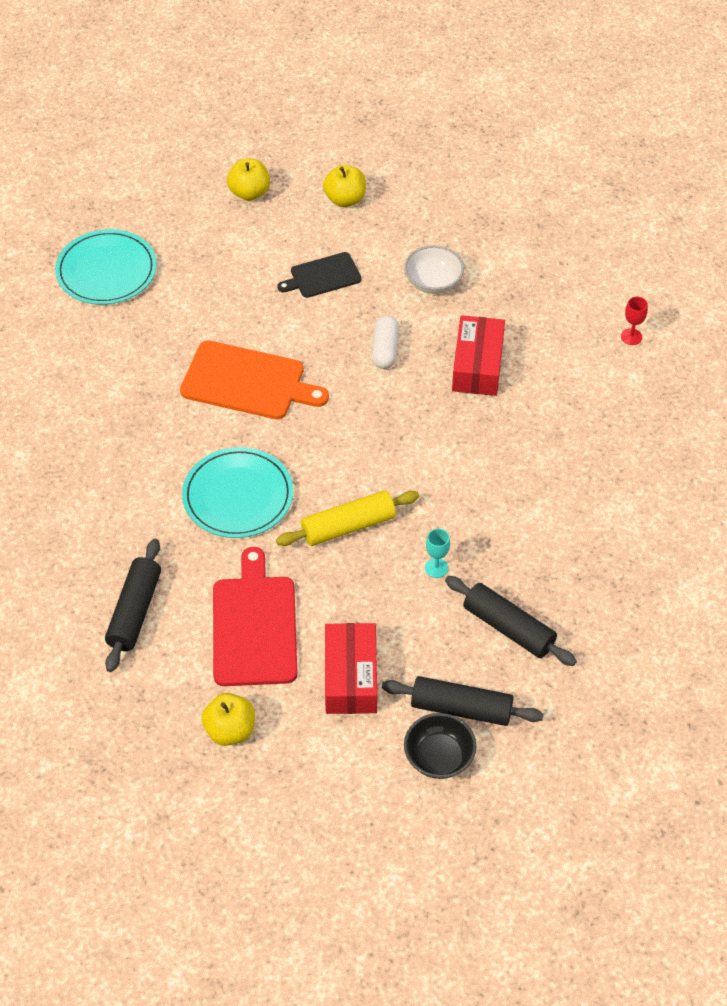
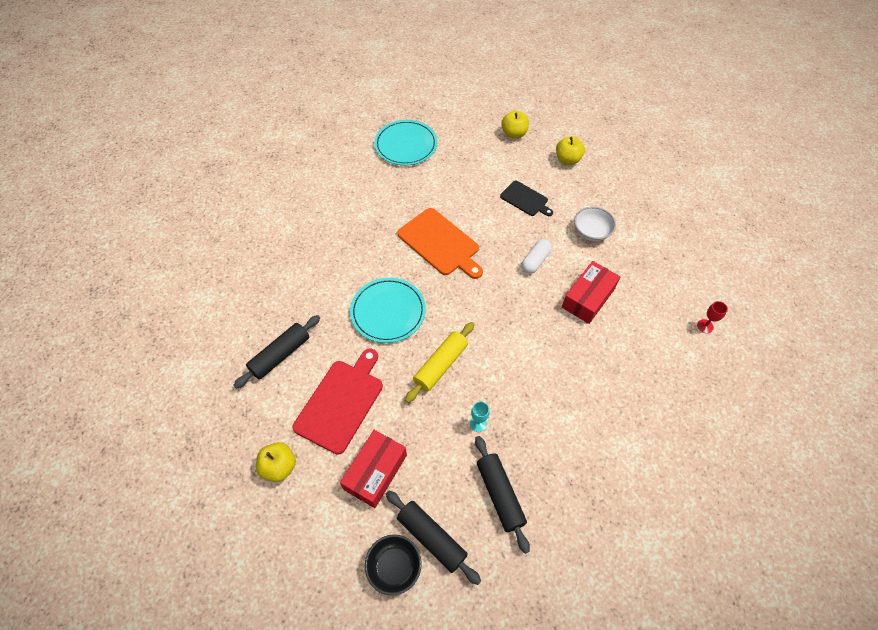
camera: 30 degrees right, 5 degrees up
yellow rolling pin [276,490,419,546] -> yellow rolling pin turned 60 degrees counterclockwise [405,322,474,403]
black cutting board [277,252,362,298] -> black cutting board turned 150 degrees counterclockwise [500,181,553,216]

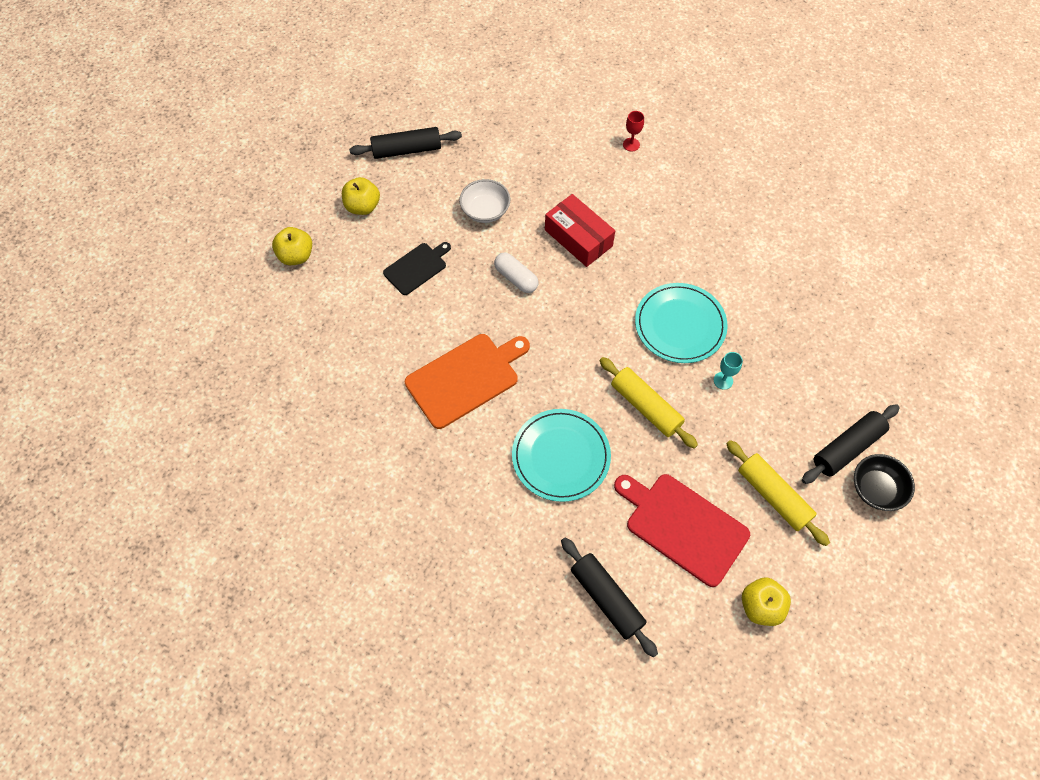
camera: 80 degrees left, 5 degrees up
red box [340,430,407,508] -> yellow rolling pin [726,440,830,546]
turquoise plate [374,120,438,166] -> turquoise plate moved to [635,283,728,363]
black rolling pin [475,436,530,554] -> black rolling pin moved to [349,127,462,159]

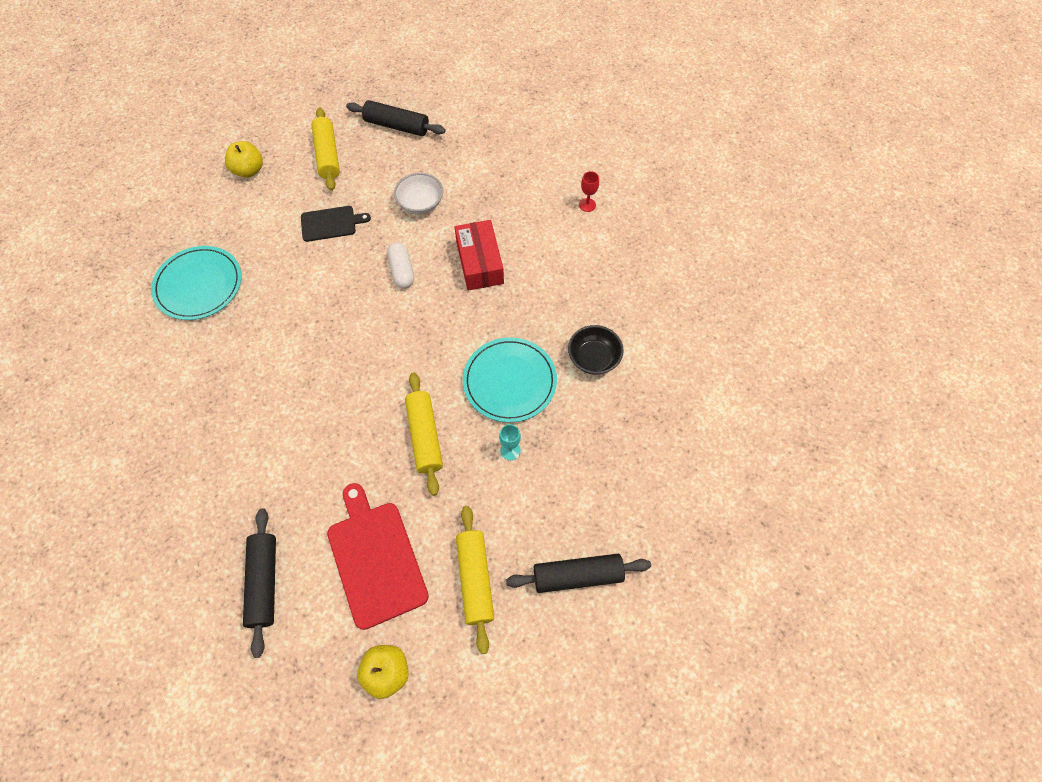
camera: 30 degrees right, 0 degrees up
yellow apple [342,177,380,215] -> yellow rolling pin [311,108,340,191]
orange cutting board [405,334,530,429] -> none
turquoise plate [512,409,611,502] -> turquoise plate moved to [151,246,241,320]
black bowl [854,454,915,511] -> black bowl moved to [568,325,624,375]

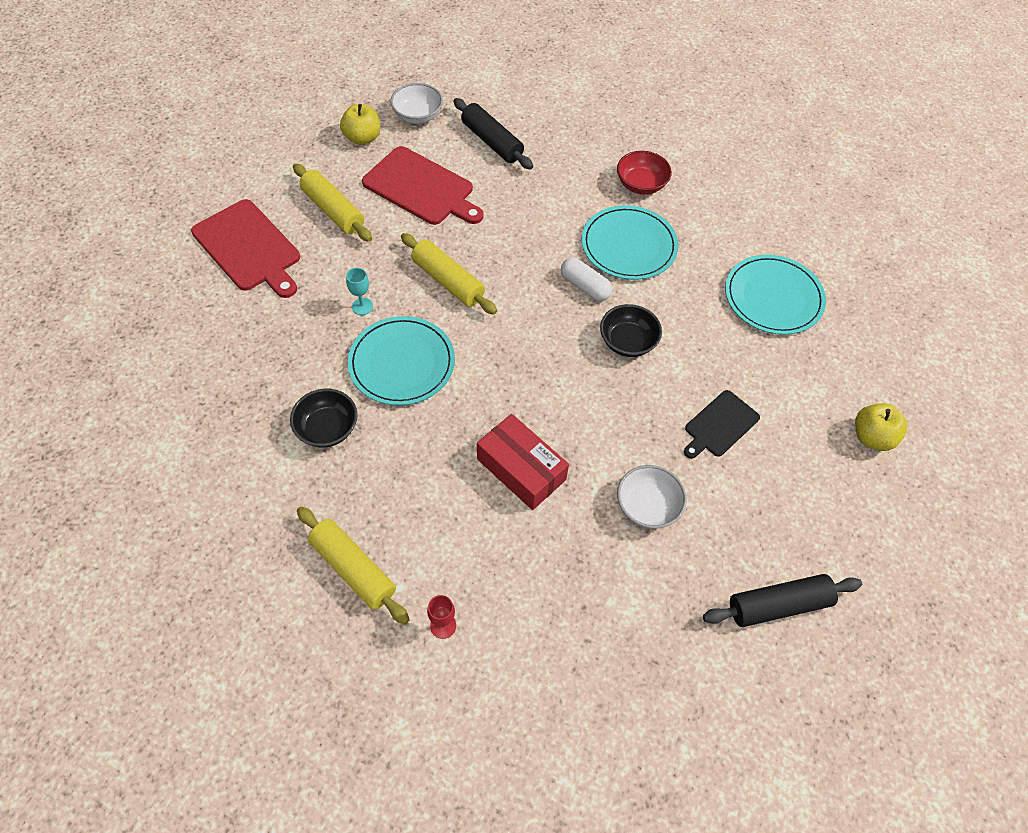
camera: 145 degrees right, 5 degrees down
yellow rolling pin [311,108,340,191] -> yellow rolling pin moved to [297,507,410,624]
white capsule [387,242,414,289] -> white capsule moved to [561,257,612,301]
black rolling pin [506,554,651,593] -> red cutting board [191,199,300,298]
none -> white bowl [390,83,443,124]
none -> turquoise plate [582,205,678,280]
none -> black bowl [600,304,662,357]
none -> red bowl [617,151,672,195]

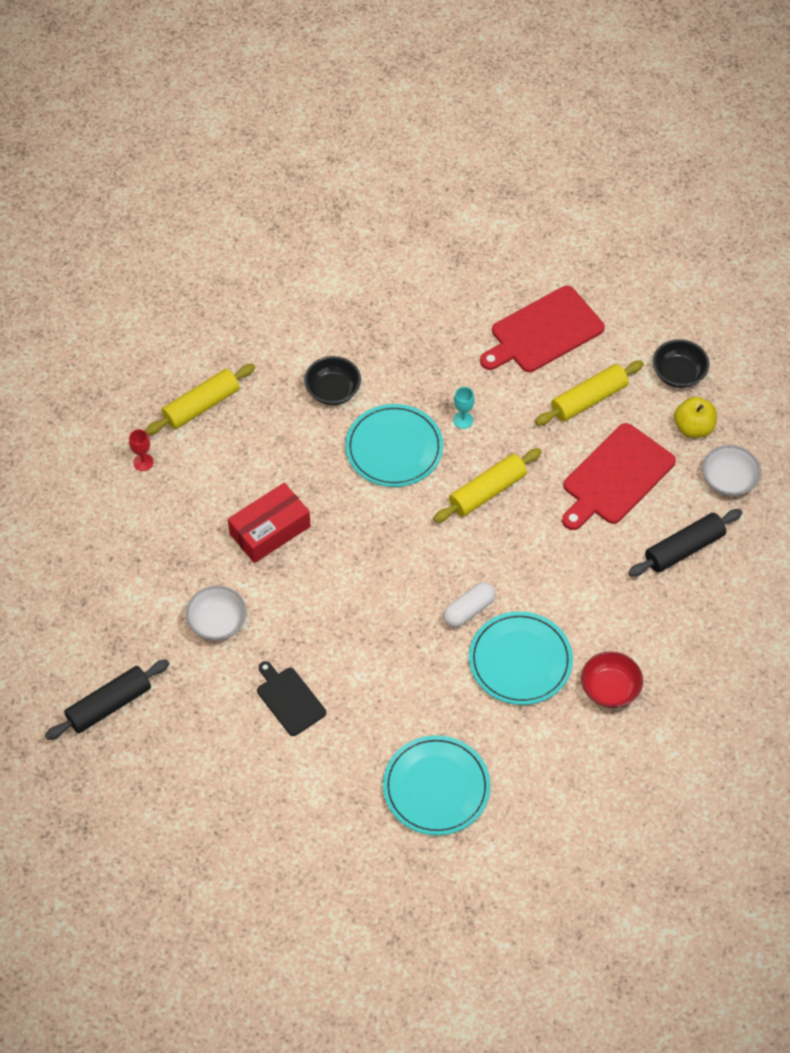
camera: 100 degrees right, 0 degrees up
black bowl [600,304,662,357] -> black bowl moved to [653,339,709,388]
black rolling pin [703,574,862,627] -> black rolling pin turned 60 degrees clockwise [45,659,170,740]
yellow apple [855,403,907,451] -> none

